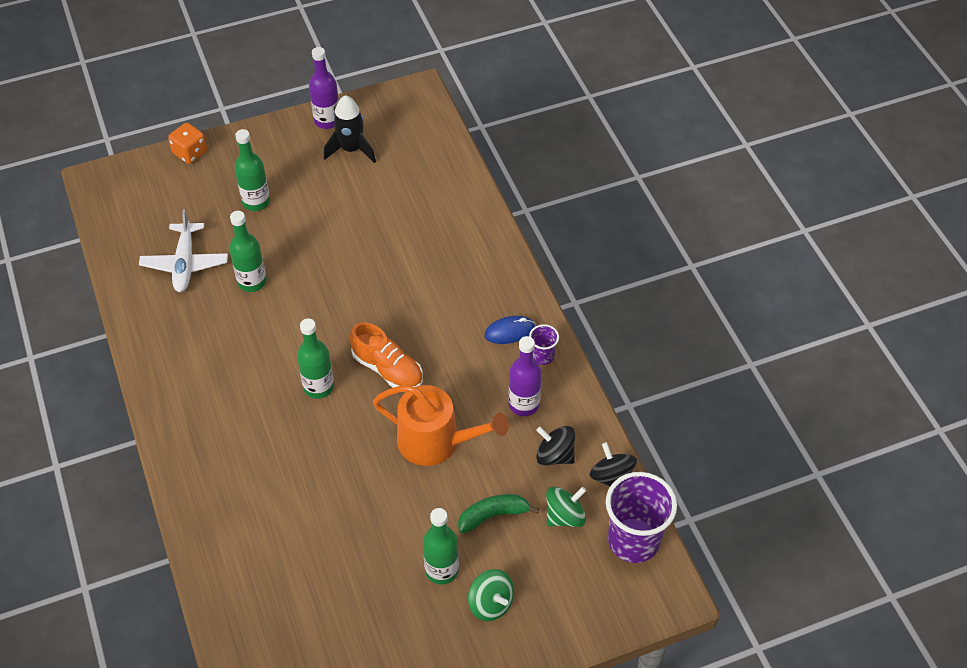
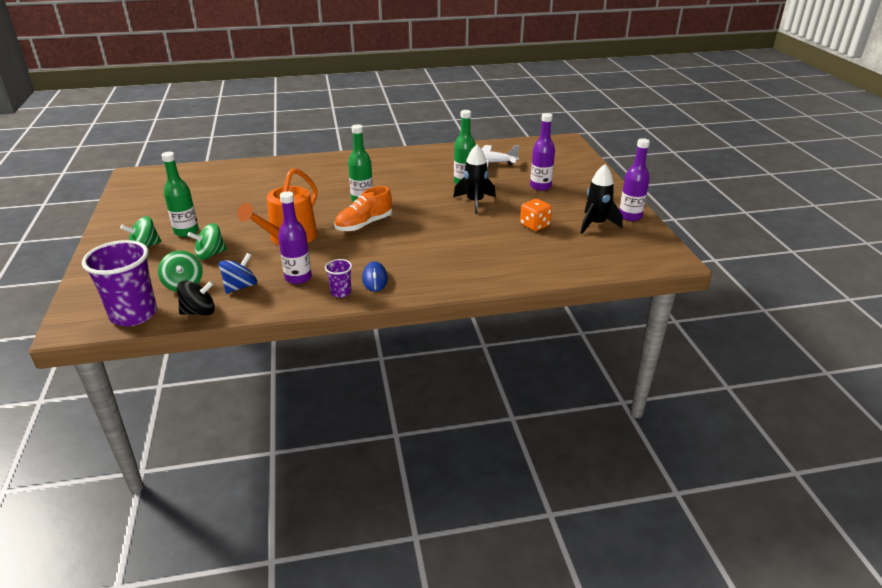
camera: 100 degrees right, 20 degrees down
orange dice [168,123,207,164] -> orange dice moved to [520,199,552,231]
green bottle [235,129,270,211] -> purple bottle [530,113,555,191]
green banana [458,494,539,534] -> green spinning top [188,223,227,260]
black spinning top [536,426,575,466] -> blue spinning top [219,253,257,294]
none -> black rocket [453,144,496,214]

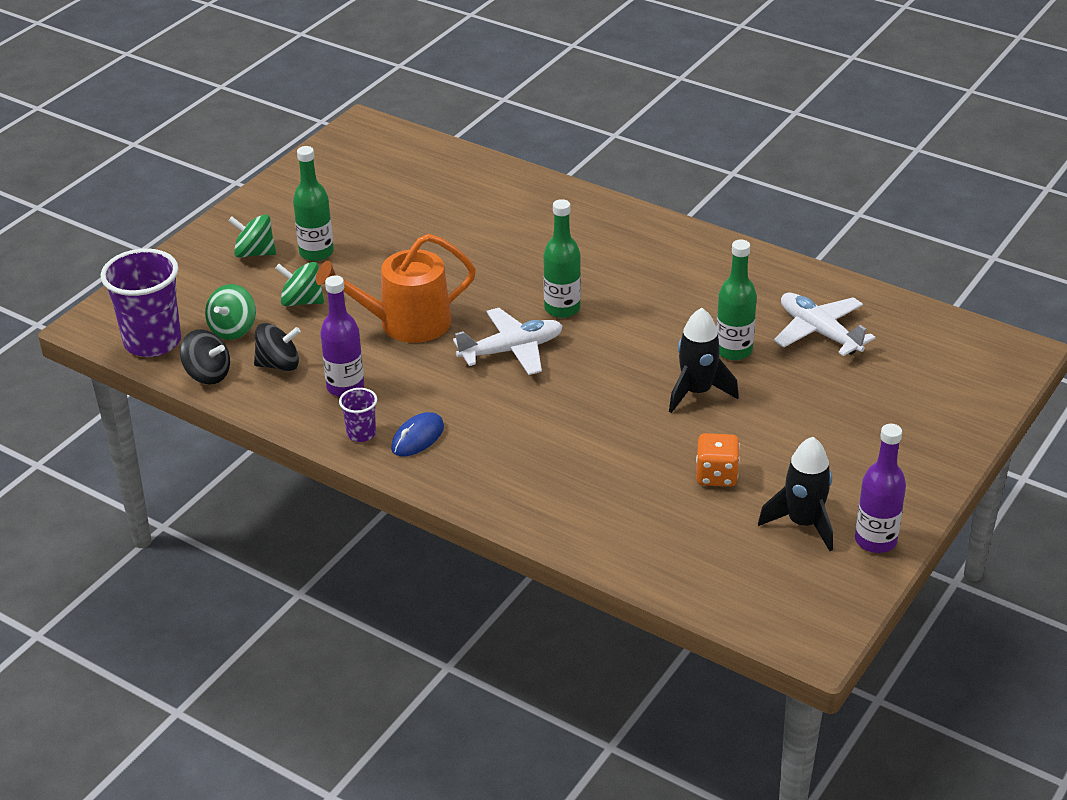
camera: 45 degrees right, 5 degrees up
blue spinning top [219,253,257,294] -> black spinning top [254,323,301,371]
orange shoe [334,186,392,232] -> white plane [453,308,563,375]
purple bottle [530,113,555,191] -> none

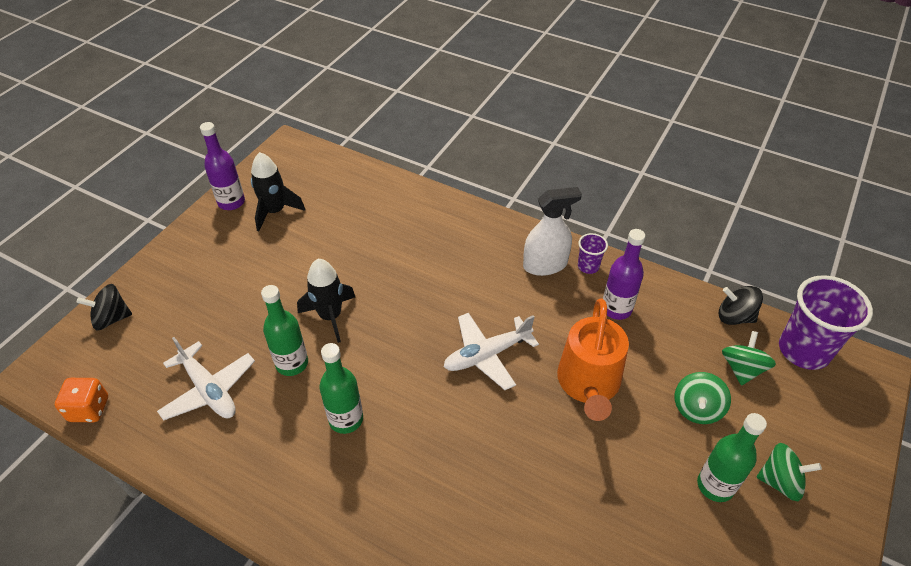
camera: 175 degrees right, 10 degrees up
black spinning top [254,323,301,371] -> black spinning top moved to [76,284,132,331]
green spinning top [275,262,324,306] -> green spinning top turned 105 degrees clockwise [675,372,731,424]
orange watering can [316,234,476,343] -> orange watering can turned 120 degrees clockwise [557,298,629,421]
blue mouse [391,412,444,456] -> white spray bottle [523,187,582,276]
green bottle [543,199,581,318] -> green bottle moved to [319,343,363,434]
orange dice [696,433,740,487] -> orange dice moved to [55,378,108,422]

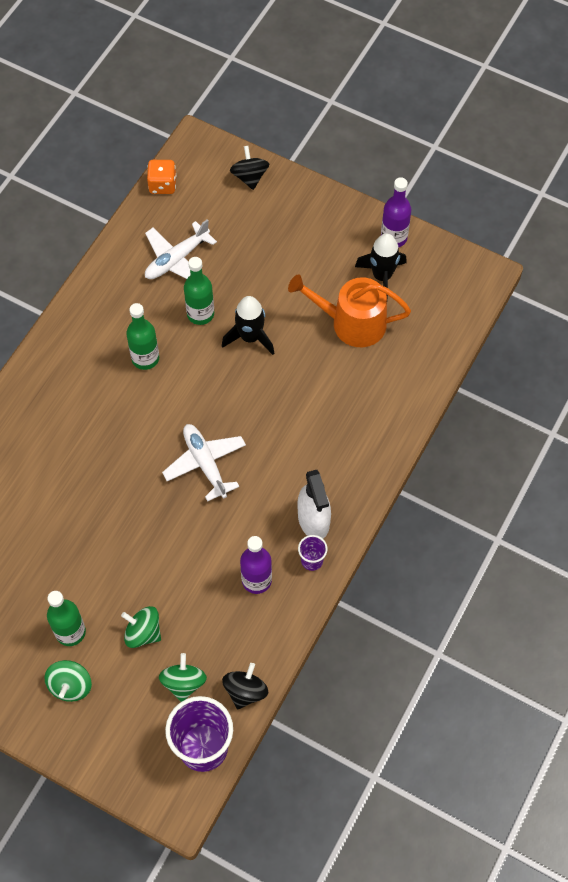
camera: 90 degrees right, 15 degrees up
orange watering can [557,298,629,421] -> orange watering can moved to [288,274,411,347]
green spinning top [722,331,776,386] -> green spinning top turned 105 degrees counterclockwise [159,653,207,702]

